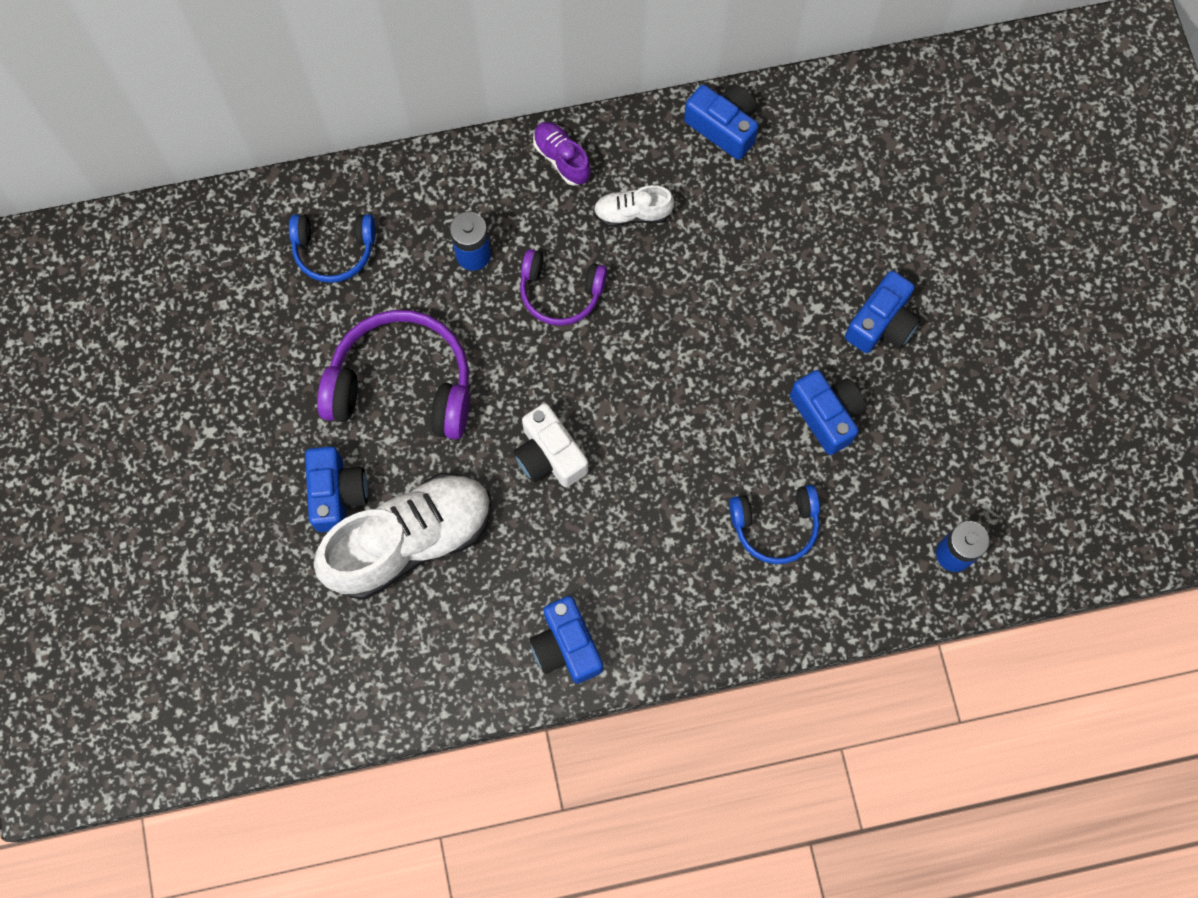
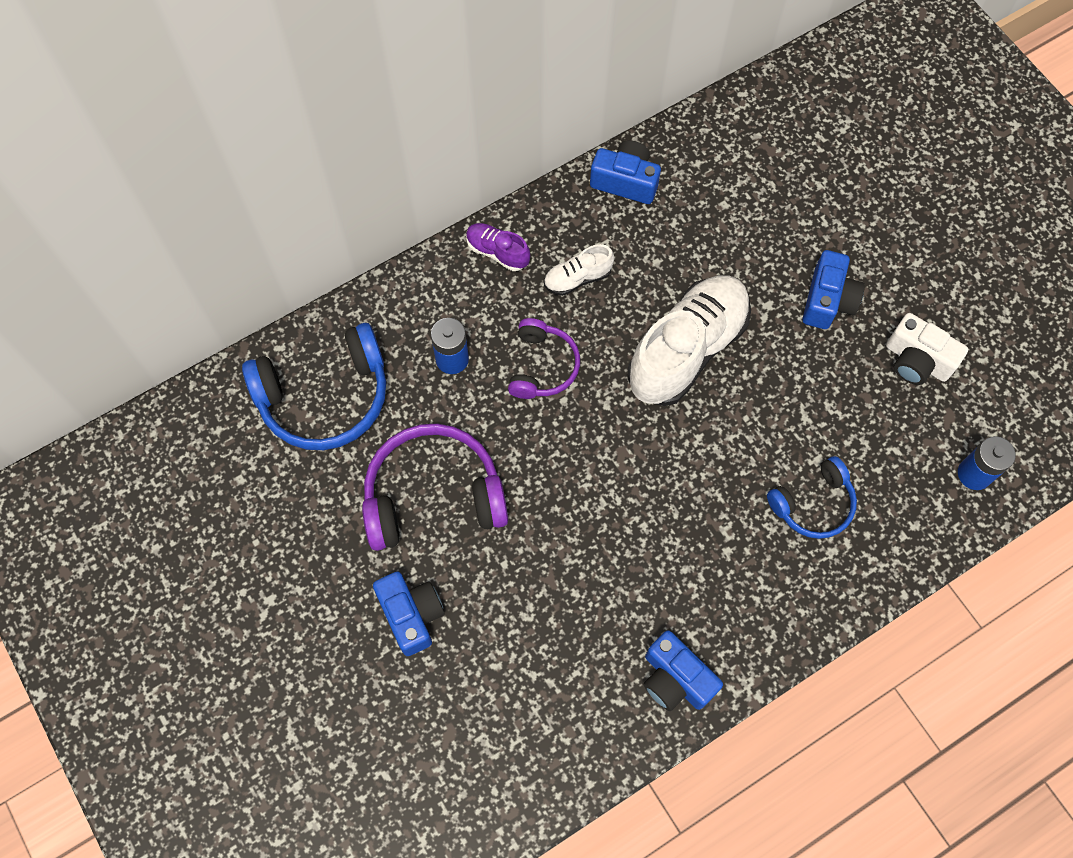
camera: 20 degrees left, 5 degrees down
blue headphones [289,214,376,283] -> blue headphones [242,323,386,450], size x1.70
white shoe [314,473,492,599] -> white shoe moved to [628,275,751,406]
white camera [513,403,588,487] -> white camera moved to [886,313,968,385]
purple headphones [520,249,607,326] -> purple headphones turned 75 degrees counterclockwise [508,318,580,399]
blue camera [790,370,866,455] -> none

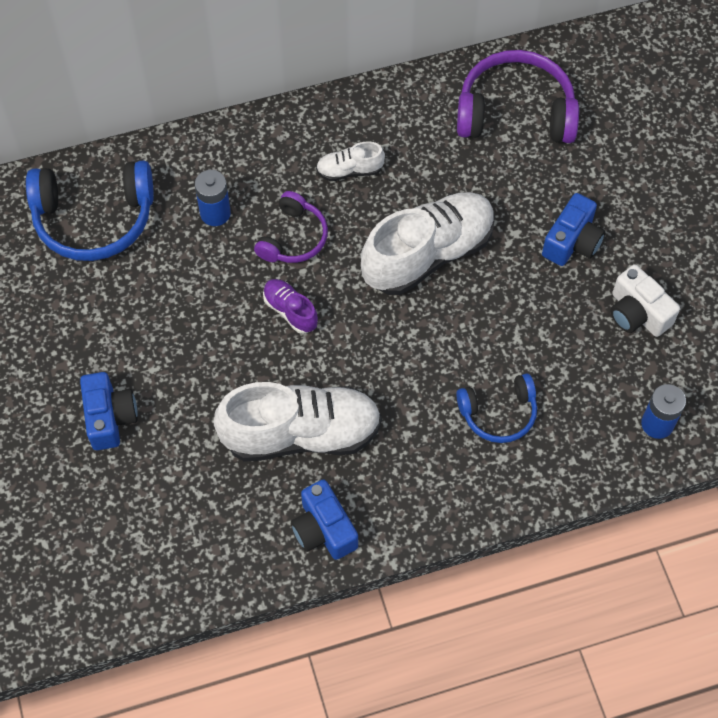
camera: 15 degrees right, 5 degrees down
purple headphones [362,423,508,551] -> purple headphones moved to [457,50,579,143]
purple shoe [466,223,530,271] -> purple shoe moved to [263,279,318,334]
blue camera [590,140,661,204] -> none
none -> white shoe [213,382,382,462]

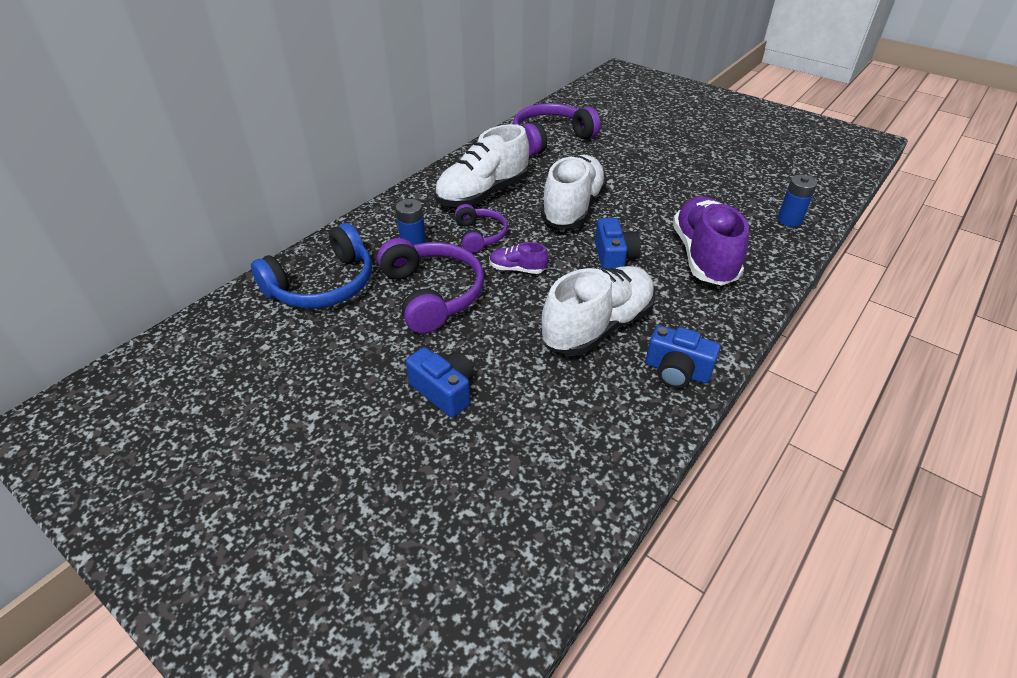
camera: 35 degrees left, 20 degrees down
white shoe [316,142,385,181] -> white shoe [434,124,529,207], size x2.18
blue headphones [456,374,537,443] -> purple shoe [673,196,749,286]
blue camera [542,193,605,266] -> blue camera moved to [595,218,640,269]
white camera [611,264,680,337] -> none
none -> purple headphones [377,238,484,333]

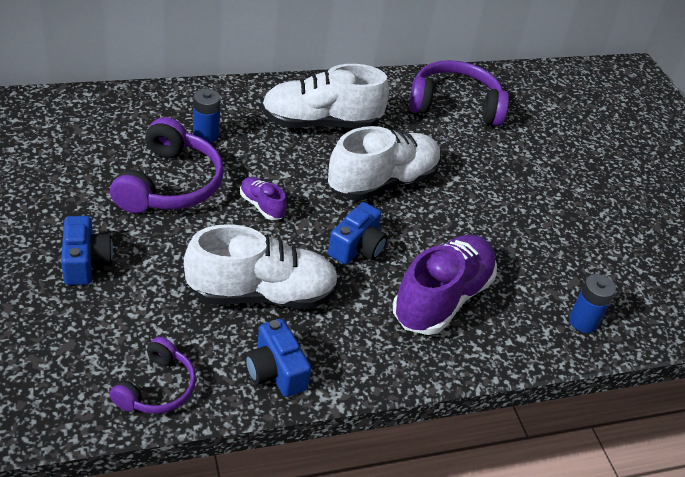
camera: 30 degrees right, 0 degrees up
blue headphones [251,223,372,308] -> none
purple headphones [455,204,508,253] -> purple headphones moved to [109,337,196,414]

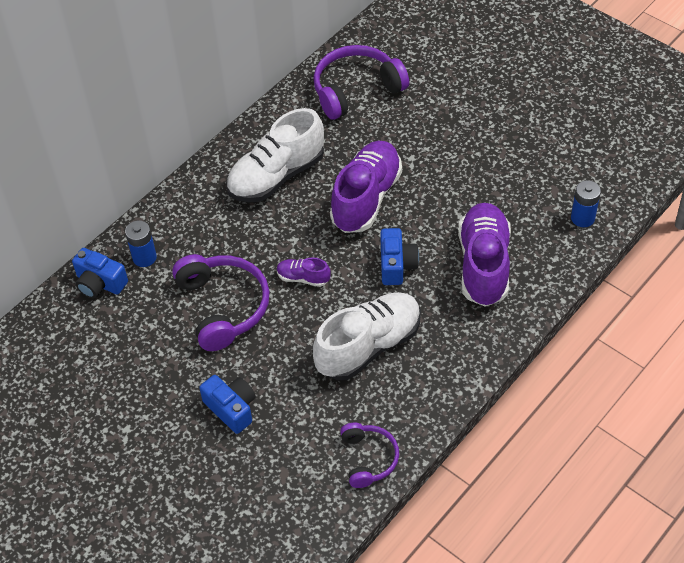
camera: 25 degrees left, 10 degrees up
blue battery [193,89,221,143] -> blue battery moved to [125,220,157,267]
blue camera [245,319,311,397] -> blue camera moved to [72,248,128,299]
white shoe [328,126,441,201] -> purple shoe [330,141,402,233]

